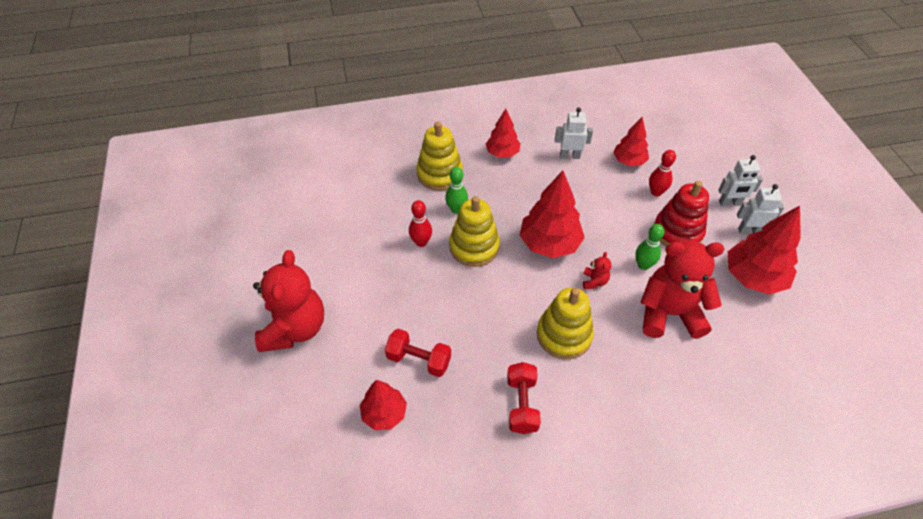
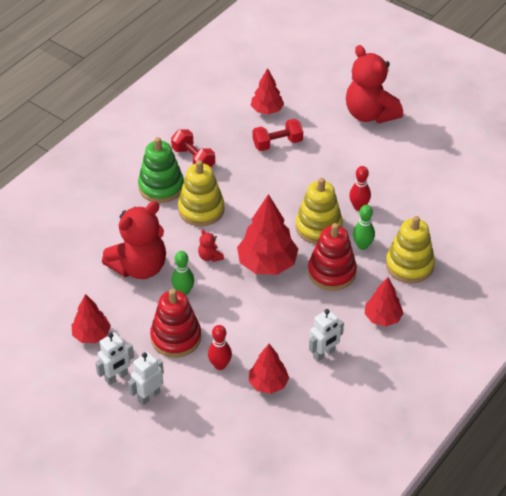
camera: 140 degrees right, 5 degrees down
red tree [728,206,801,295] -> red tree [72,294,111,343], size x0.61
none -> green stacking toy [138,137,184,203]
none -> red stacking toy [308,223,357,291]

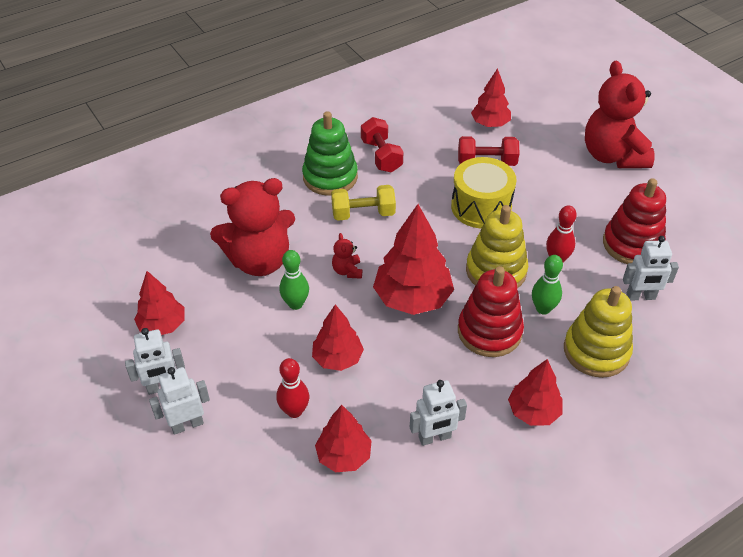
camera: 20 degrees right, 0 degrees up
red stacking toy [150,289,201,358] -> red stacking toy moved to [603,178,666,264]
yellow stacking toy [178,160,225,226] -> yellow dumbbell [331,185,396,221]
none -> red tree [312,304,364,371]
none -> yellow drum [451,157,516,228]
none -> white robot [623,236,679,301]

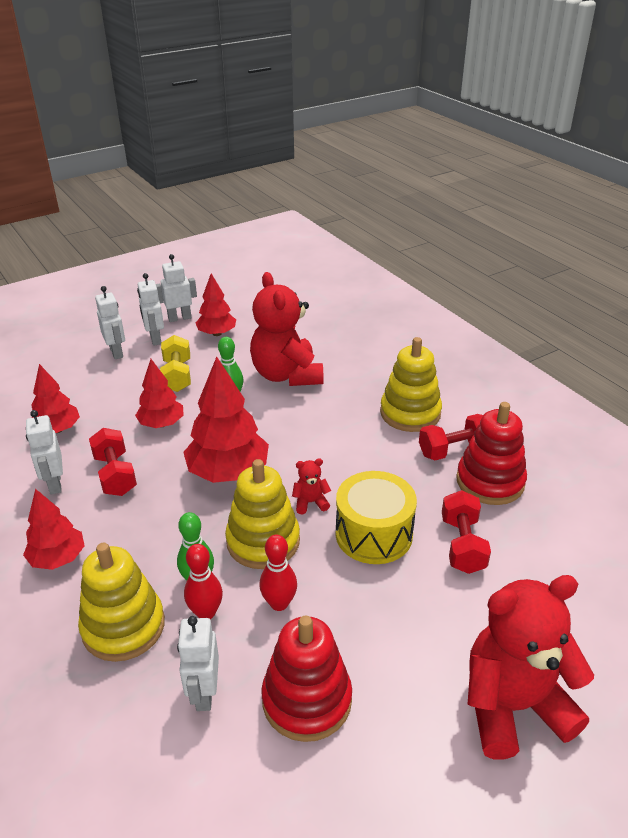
camera: 90 degrees right, 10 degrees down
red bowling pin [277,358,309,418] -> red bowling pin moved to [184,544,223,619]
green stacking toy [302,111,358,196] -> yellow stacking toy [380,337,442,432]
yellow dumbbell [331,185,396,221] -> yellow dumbbell moved to [160,335,191,392]
red teddy bear [332,233,362,279] -> red teddy bear moved to [292,459,331,514]
red stacking toy [458,266,524,357] -> red stacking toy moved to [456,402,527,505]
red tree [471,68,511,127] -> none
none -> red dumbbell [89,428,137,496]
none -> white robot [156,254,197,322]

